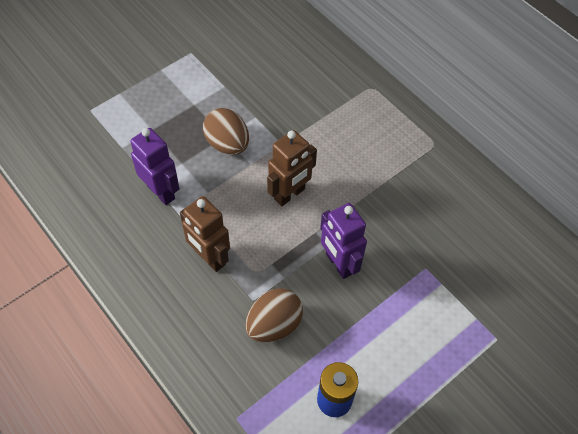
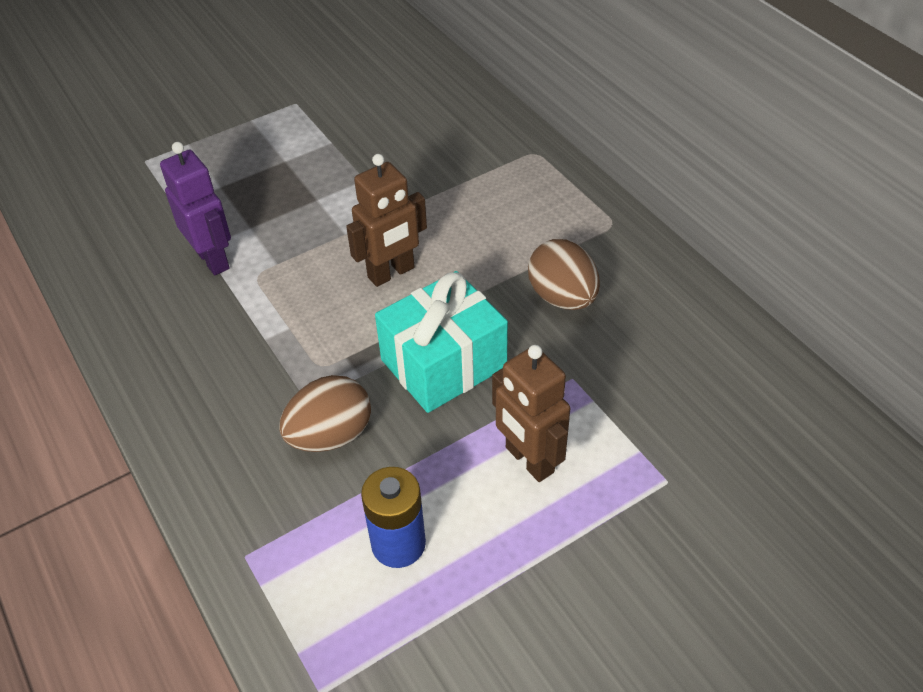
camera: 10 degrees right, 10 degrees down
brown robot [180,196,230,272] -> brown robot moved to [492,345,570,482]
brown egg [203,108,249,155] -> brown egg moved to [528,239,600,310]
purple robot [320,203,367,279] -> turquoise gift [375,271,508,413]

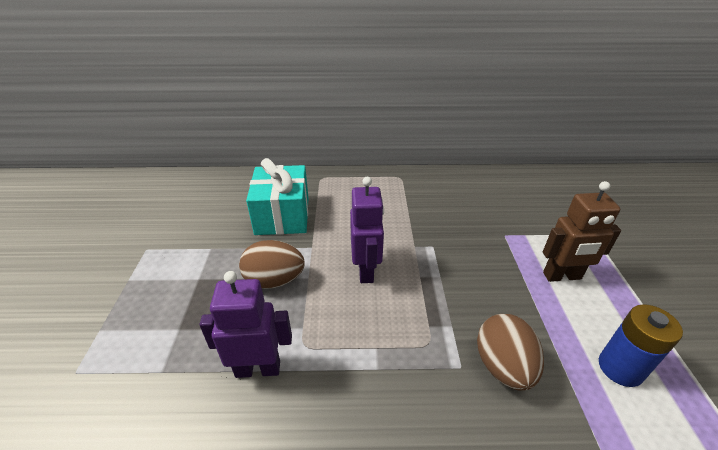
camera: 60 degrees left, 10 degrees down
brown robot [346,154,427,287] -> purple robot [350,177,384,283]
turquoise gift [375,271,508,413] -> turquoise gift moved to [246,158,309,235]
brown egg [528,239,600,310] -> brown egg moved to [239,240,305,289]

